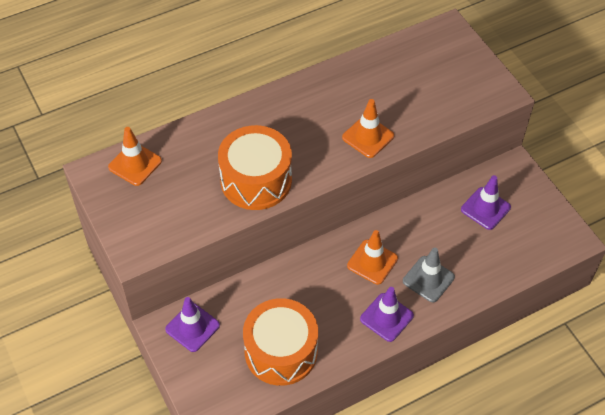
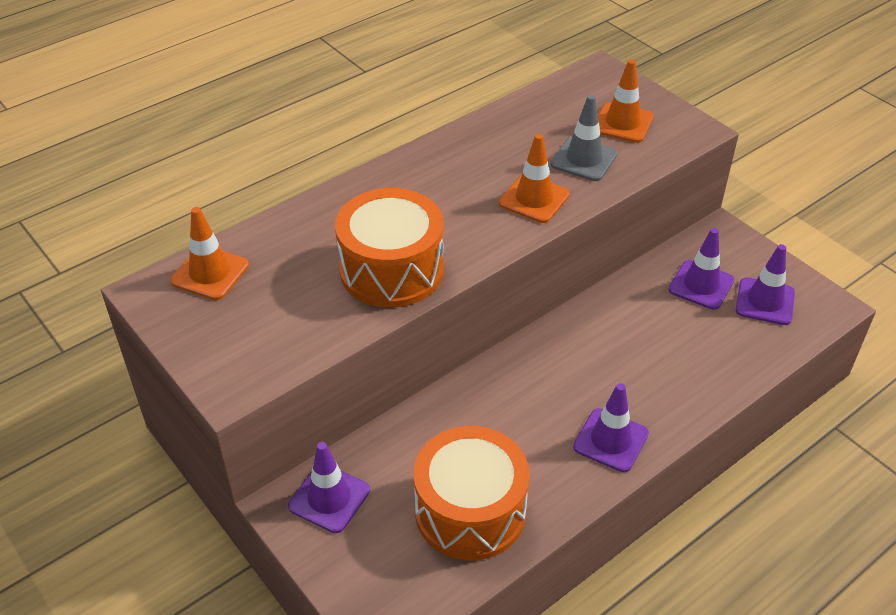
camera: 10 degrees left, 10 degrees down
orange traffic cone [347,230,398,285] -> orange traffic cone moved to [598,59,654,143]
grey traffic cone [403,248,455,302] -> grey traffic cone moved to [551,95,617,181]
none -> purple traffic cone [736,244,795,325]

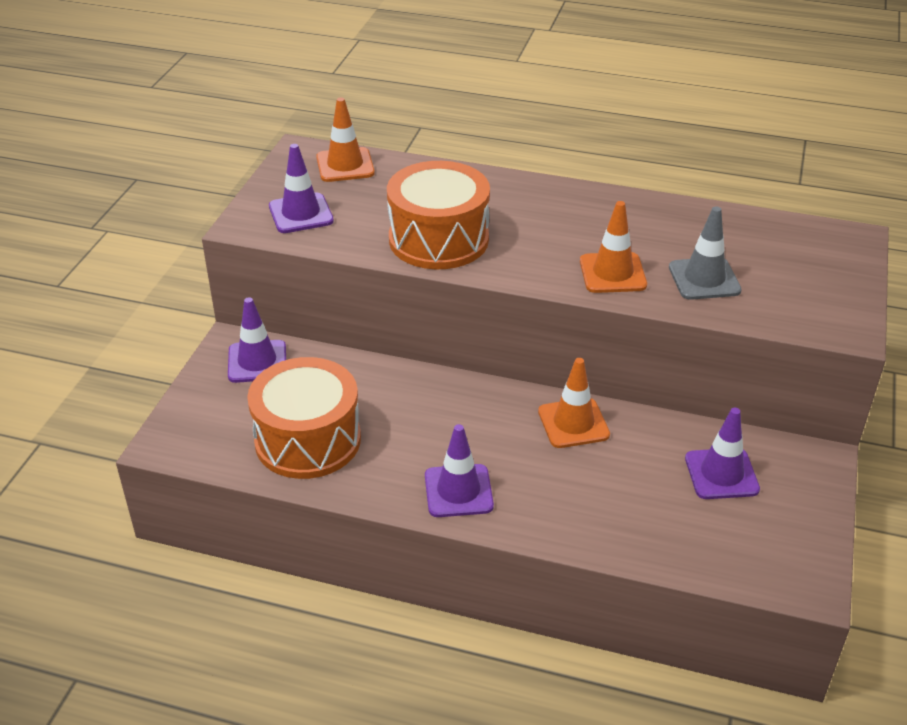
camera: 55 degrees right, 5 degrees down
orange traffic cone [598,59,654,143] -> orange traffic cone moved to [538,358,610,448]
purple traffic cone [736,244,795,325] -> purple traffic cone moved to [269,144,334,233]

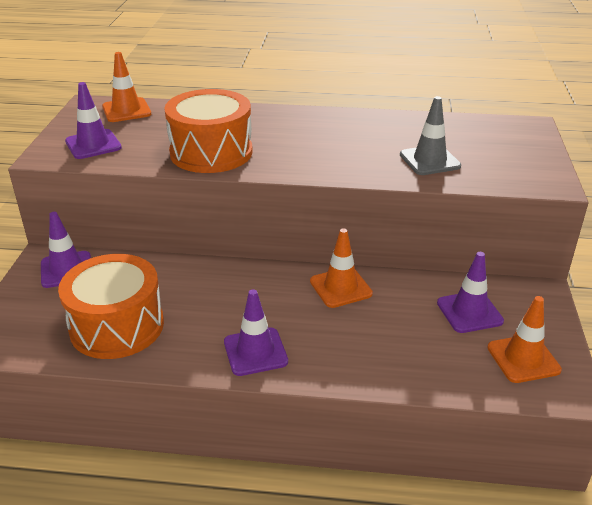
camera: 10 degrees left, 5 degrees down
orange traffic cone [580,201,647,293] -> orange traffic cone moved to [487,296,562,383]

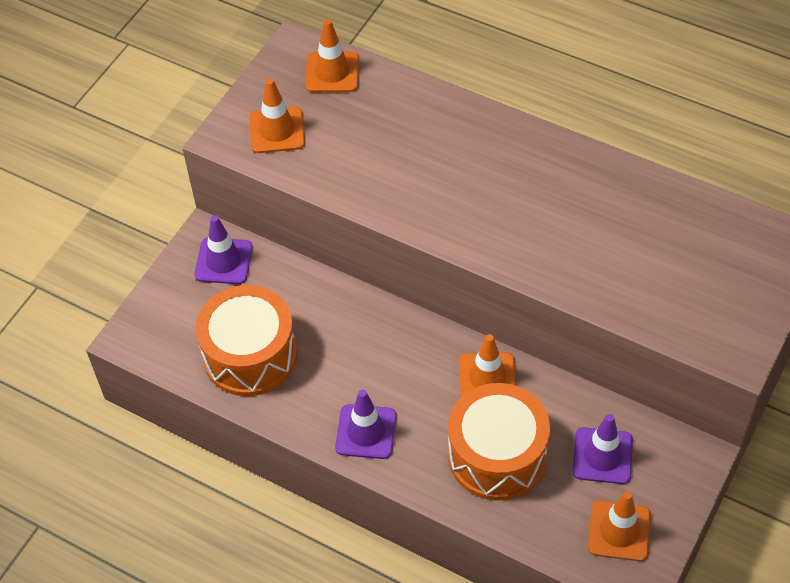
camera: 25 degrees right, 20 degrees up
purple traffic cone [65,82,122,159] -> orange traffic cone [249,78,305,153]
orange drum [164,89,253,173] -> orange drum moved to [448,383,550,500]
grey traffic cone [400,96,461,175] -> none

